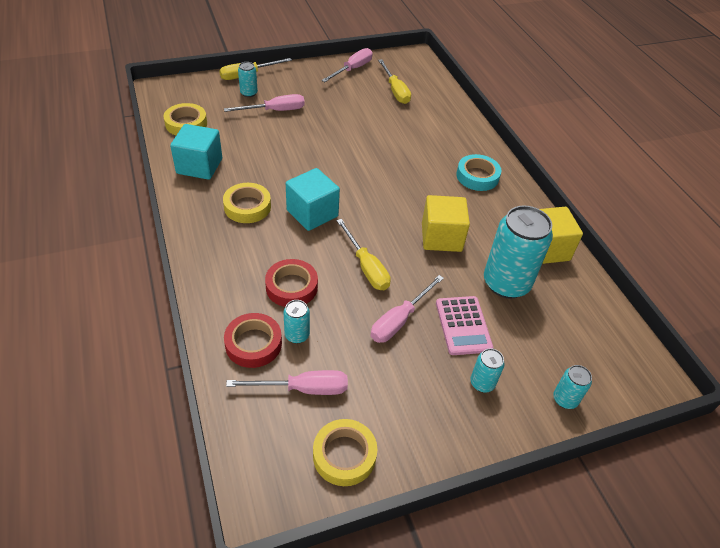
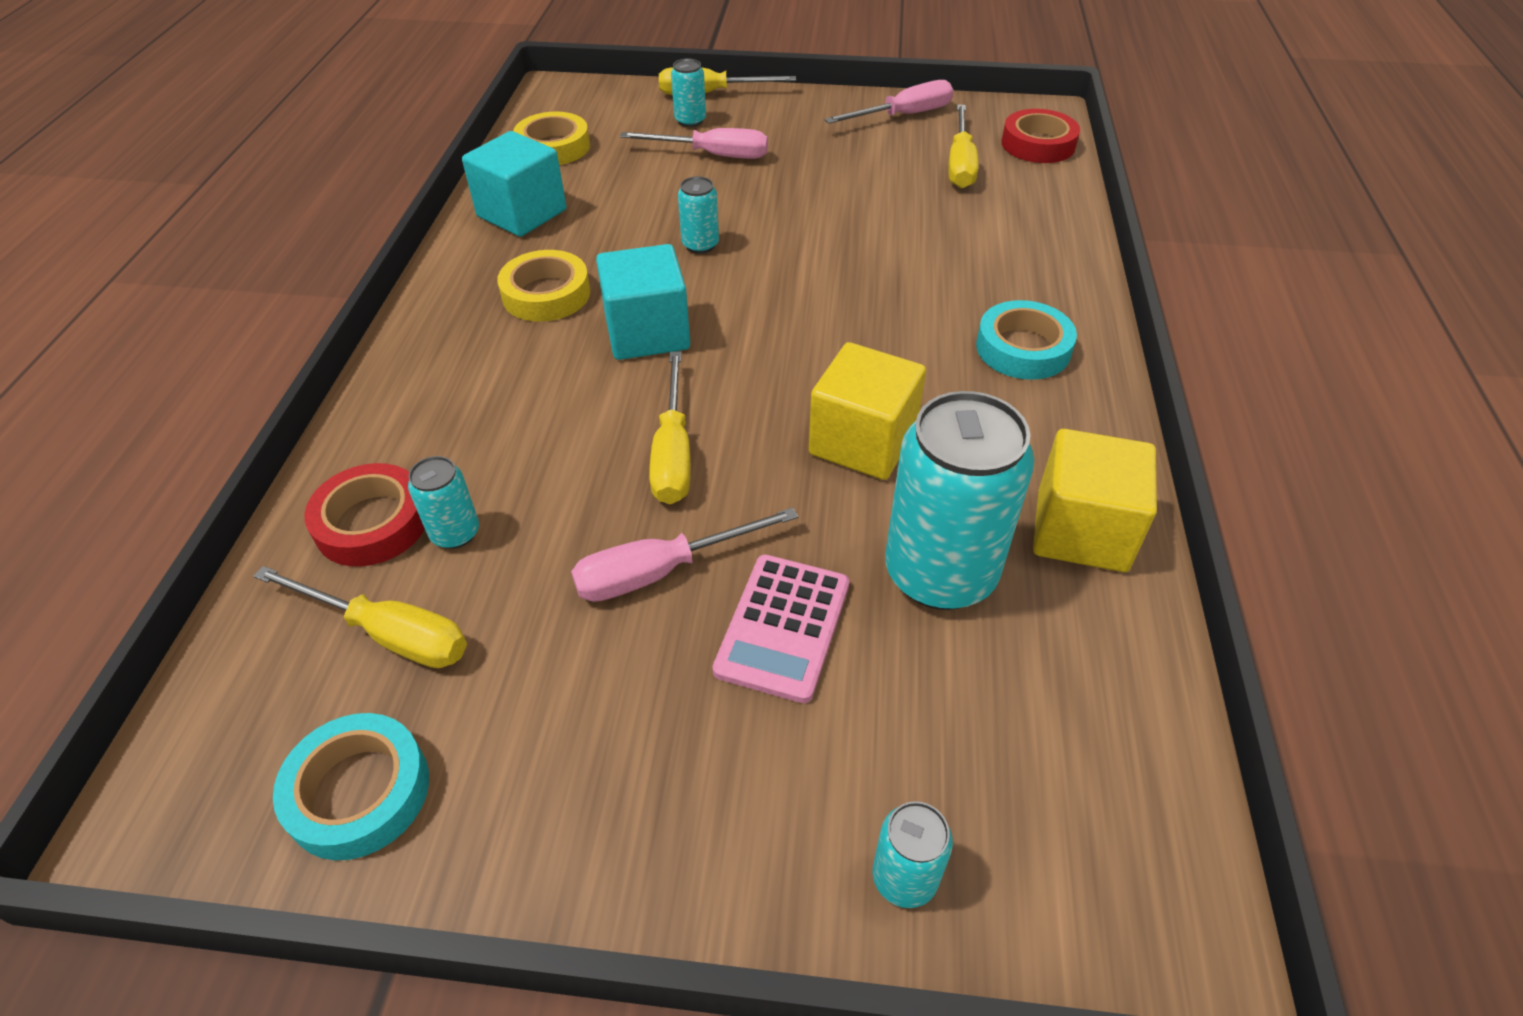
camera: 30 degrees right, 0 degrees up
pink screwdriver [226,370,348,395] -> yellow screwdriver [253,566,467,668]
red tape [265,259,318,307] -> red tape moved to [1002,109,1080,163]
yellow tape [313,419,377,486] -> turquoise tape [273,713,429,860]
turquoise can [470,348,505,392] -> turquoise can moved to [678,176,719,254]

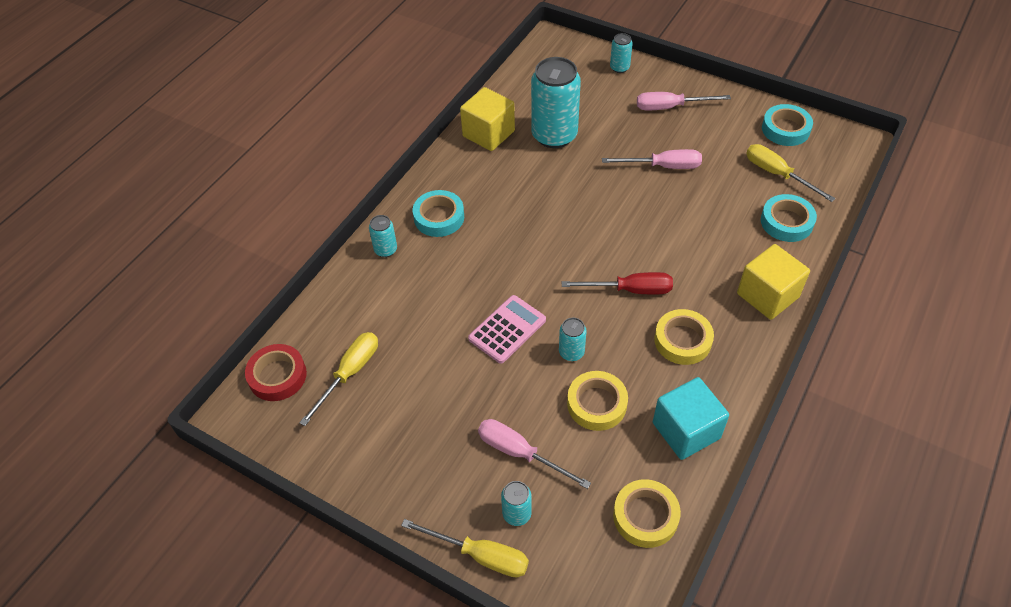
camera: 155 degrees left, 5 degrees up
red tape [304,463,425,567] -> turquoise tape [761,194,817,242]
turquoise can [408,456,479,549] -> turquoise can moved to [369,215,397,257]
turquoise cube [596,244,690,360] -> red screwdriver [562,272,673,294]
yellow screwdriver [649,351,691,504] -> none
pink calculator [712,554,849,703] -> pink calculator moved to [468,295,546,364]
yellow cube [809,342,926,480] -> yellow cube moved to [737,244,810,320]
pink screwdriver [824,80,953,124] -> pink screwdriver moved to [637,92,731,110]
none -> yellow tape [567,371,628,431]

